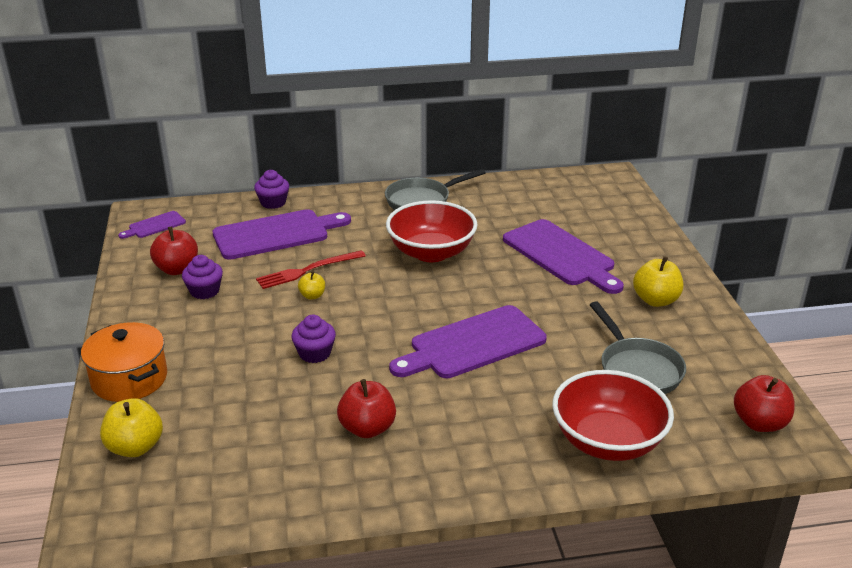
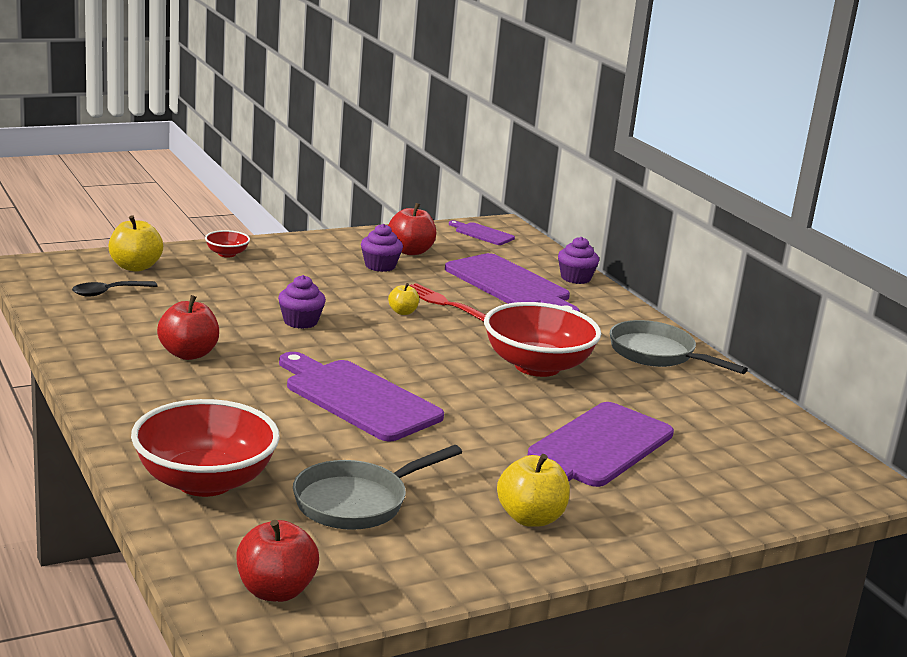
camera: 70 degrees right, 10 degrees down
orange pot [81,322,167,402] -> red bowl [205,230,250,258]
none -> black spoon [72,281,158,296]

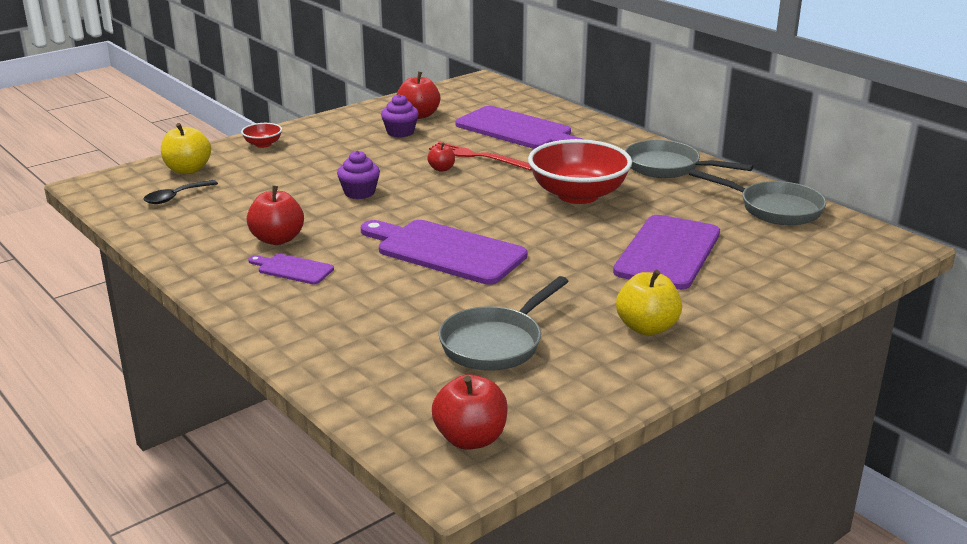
camera: 10 degrees left, 5 degrees up
red bowl [131,399,280,497] -> none
yellow apple [388,283,419,315] -> red apple [427,143,455,172]
purple cutting board [449,220,515,245] -> purple cutting board moved to [248,254,334,284]
purple cupcake [558,237,599,284] -> none
none -> grey pan [689,169,826,225]

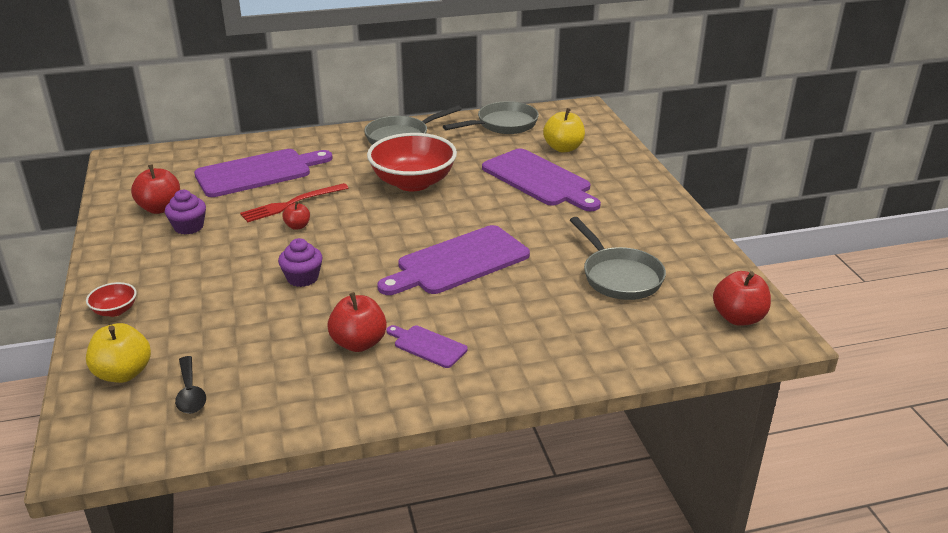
camera: 65 degrees left, 5 degrees up
purple cutting board [248,254,334,284] -> purple cutting board turned 75 degrees clockwise [386,325,468,368]
yellow apple [616,270,682,335] -> yellow apple moved to [543,108,585,152]

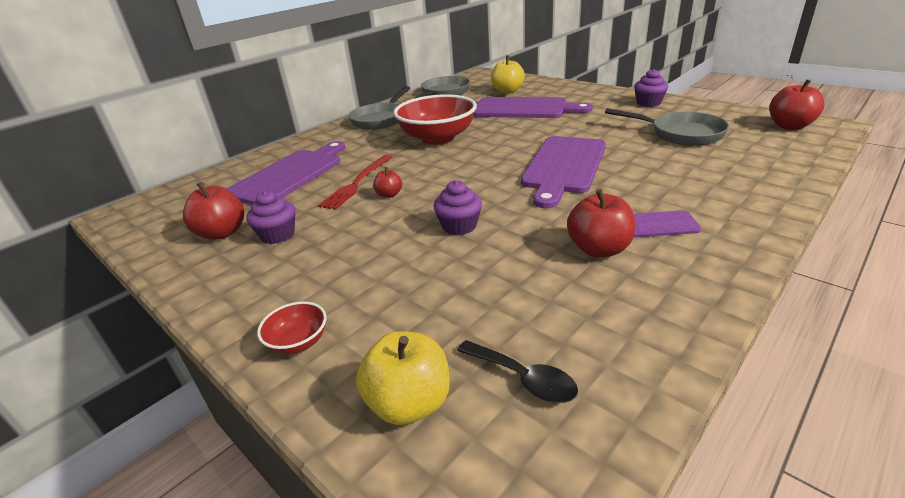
camera: 30 degrees left, 0 degrees up
none -> purple cupcake [634,69,668,107]

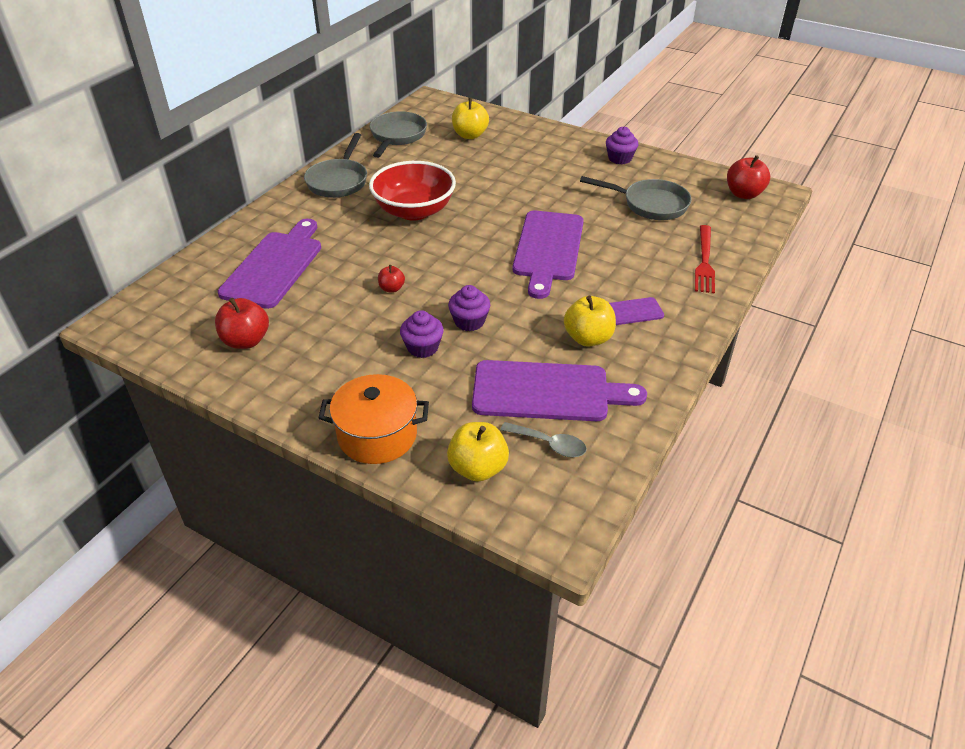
camera: 15 degrees left, 10 degrees up
purple cupcake [246,191,295,244] -> purple cupcake moved to [400,310,444,358]
red bowl [257,301,326,354] -> orange pot [319,374,429,464]
red fork [318,155,392,210] -> red fork moved to [695,225,715,293]
black spoon [457,340,578,403] -> grey spoon [500,422,587,457]
purple cutting board [474,97,593,118] -> purple cutting board moved to [472,360,647,421]
red apple [567,189,635,257] -> yellow apple [564,296,616,346]

